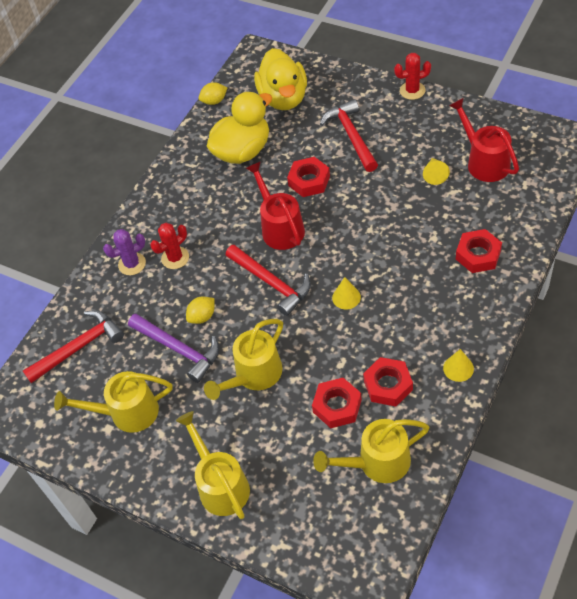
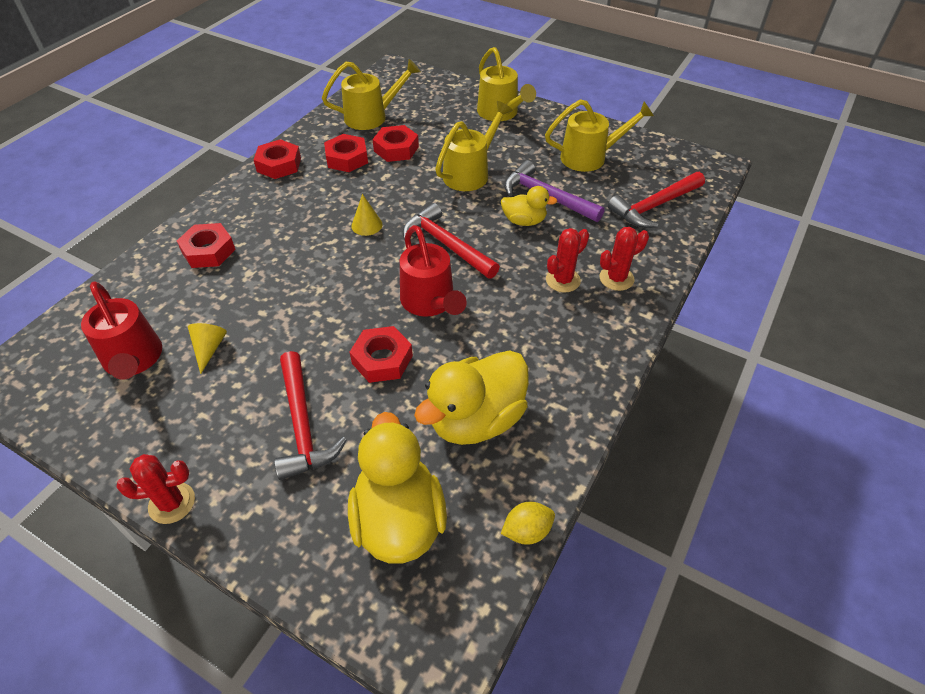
camera: 175 degrees right, 5 degrees down
purple cactus [103,229,146,275] -> red cactus [599,227,649,291]
yellow lemon [186,296,214,324] -> yellow duck [501,186,557,226]
yellow cone [443,349,474,382] -> red nut [253,139,301,179]

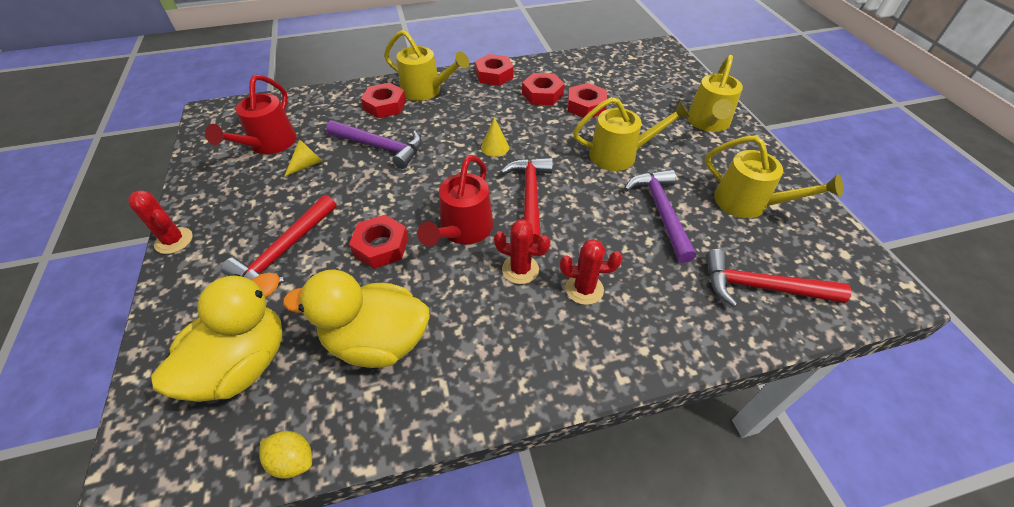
camera: 45 degrees right, 0 degrees up
yellow watering can [322,59,421,130] -> yellow watering can moved to [384,30,469,101]
yellow duck [501,186,557,226] -> none
red cactus [599,227,649,291] -> red cactus moved to [494,219,550,284]
none -> purple hammer [326,120,422,169]

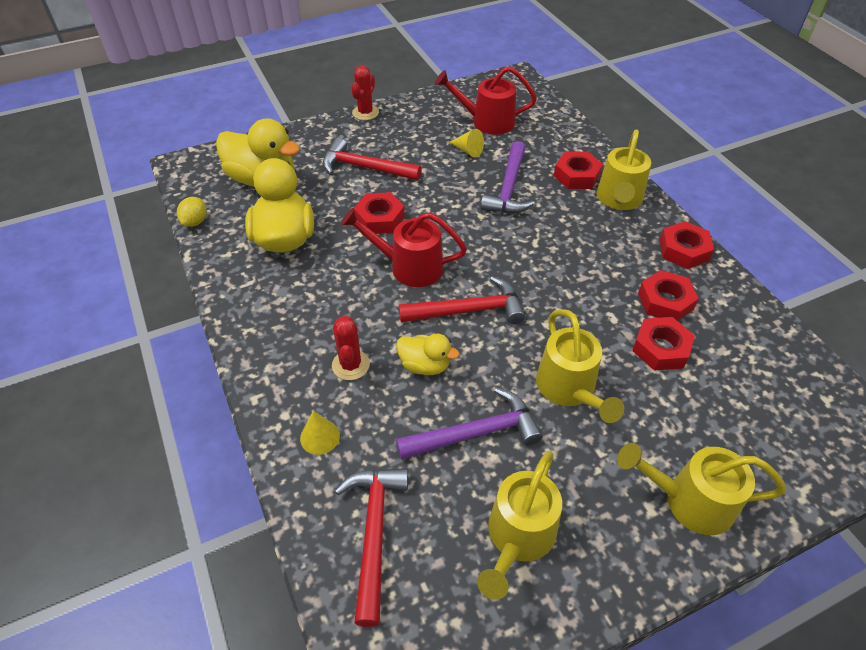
camera: 80 degrees right, 0 degrees up
yellow cone [481,117,509,157] -> yellow cone moved to [300,411,340,455]
red cactus [494,219,550,284] -> none
none -> yellow duck [396,334,460,375]

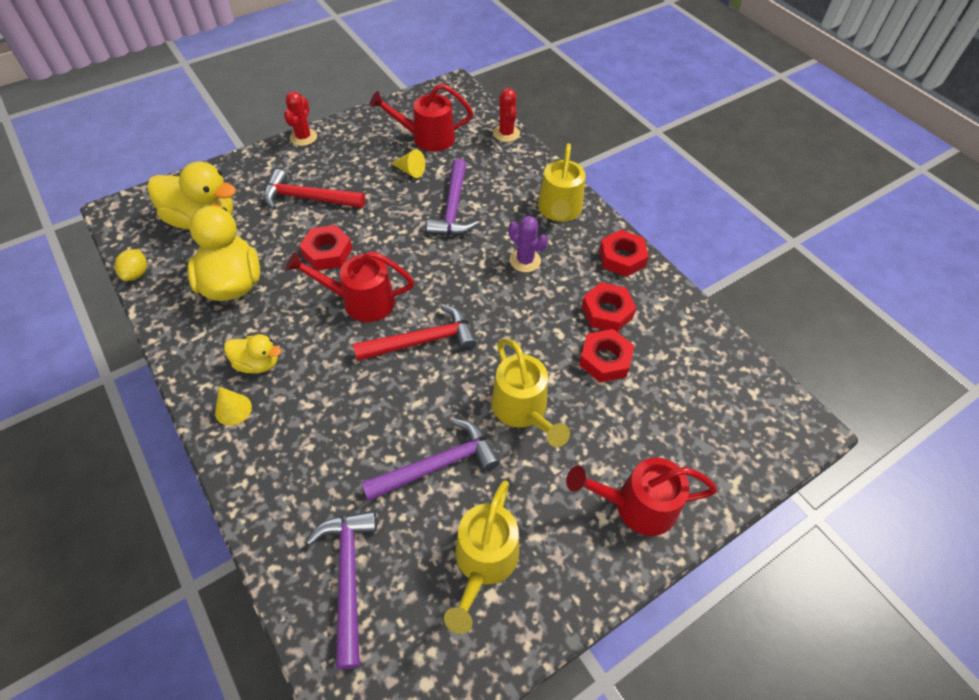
camera: 10 degrees left, 5 degrees up
yellow cone [300,411,340,455] -> yellow cone moved to [215,387,252,426]
red cactus [332,315,370,380] -> red cactus moved to [493,88,520,142]
red hammer [335,468,408,627] -> purple hammer [306,510,377,669]
yellow duck [396,334,460,375] -> yellow duck moved to [224,334,281,373]
red nut [554,152,603,189] -> none
yellow watering can [617,443,786,535] -> red watering can [566,457,717,536]
none -> purple cactus [509,216,548,272]

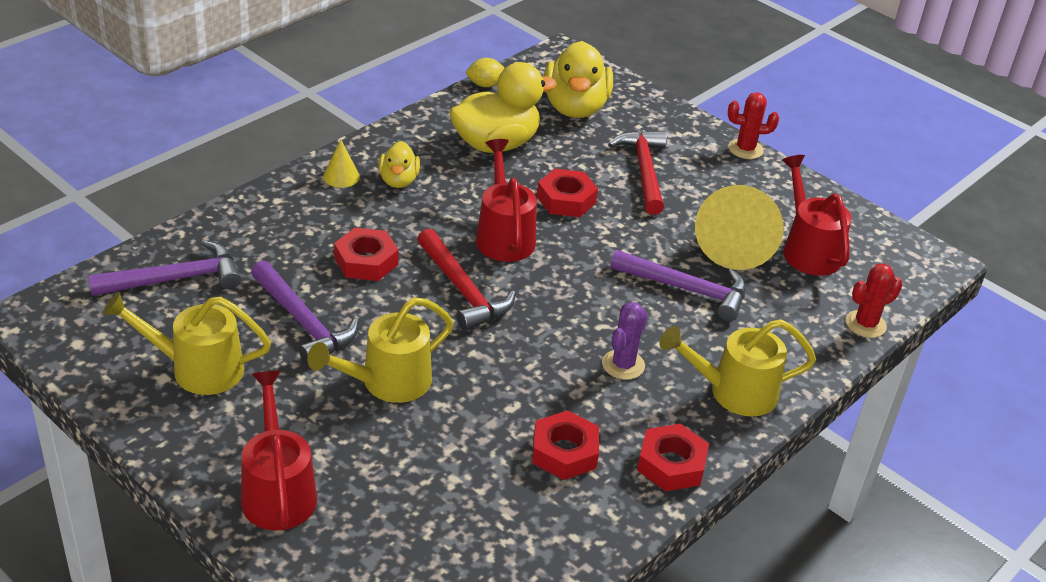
camera: 75 degrees right, 15 degrees down
yellow cone [391,149,425,178] -> yellow cone [695,185,784,270], size x2.29
purple hammer [426,159,479,235] -> purple hammer turned 150 degrees counterclockwise [610,250,746,321]
red nut [579,329,634,382] -> red nut moved to [334,228,399,281]

